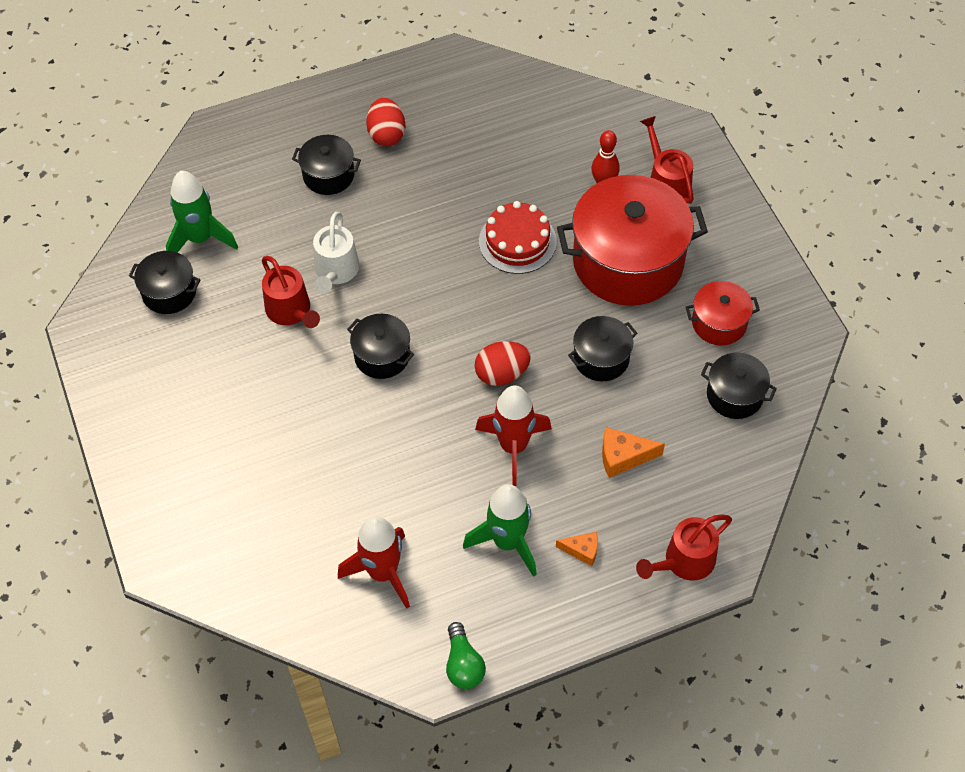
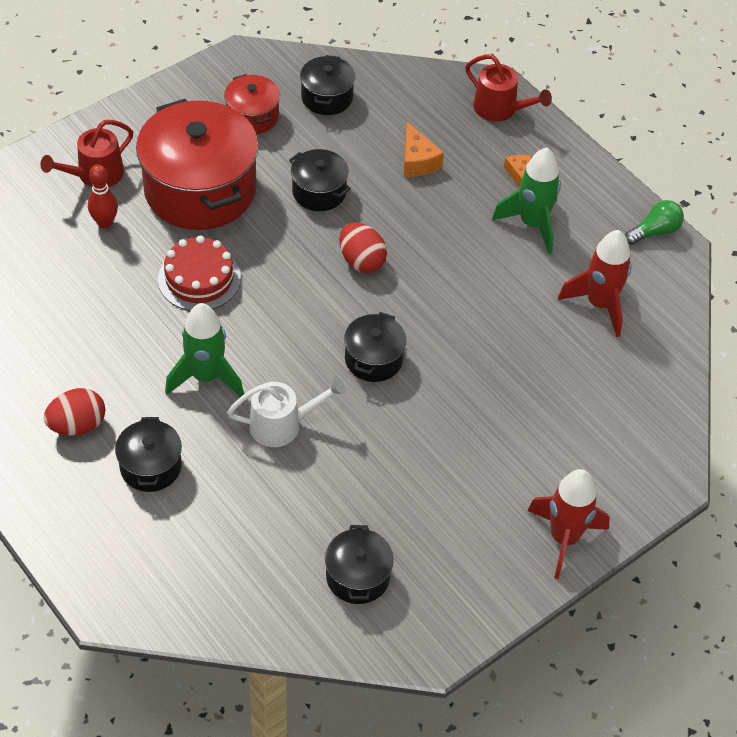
camera: 110 degrees left, 5 degrees down
green rocket [166,171,238,253] -> green rocket moved to [165,303,244,397]
red watering can [262,256,320,328] -> none
red rocket [475,385,552,486] -> red rocket moved to [528,469,610,579]

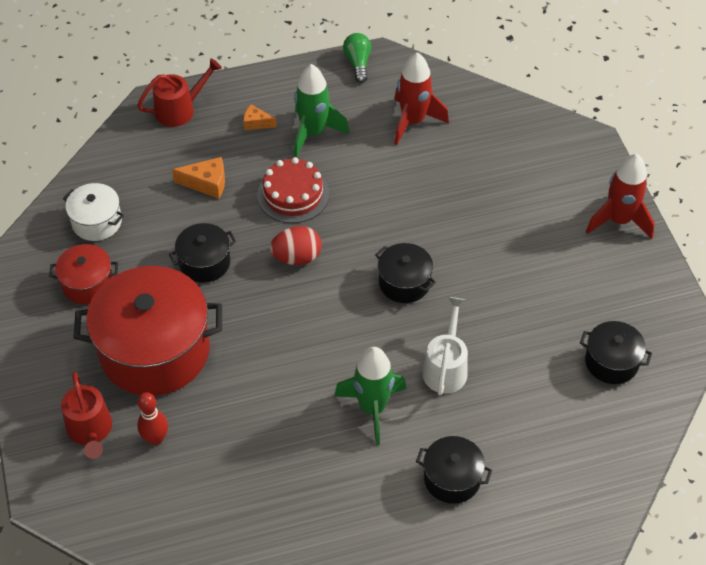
camera: 65 degrees left, 0 degrees up
red egg [44,388,105,436] -> none
red cake [158,235,241,311] -> red cake moved to [257,157,329,223]
black pot [300,55,355,115] -> white pot [63,183,124,241]

